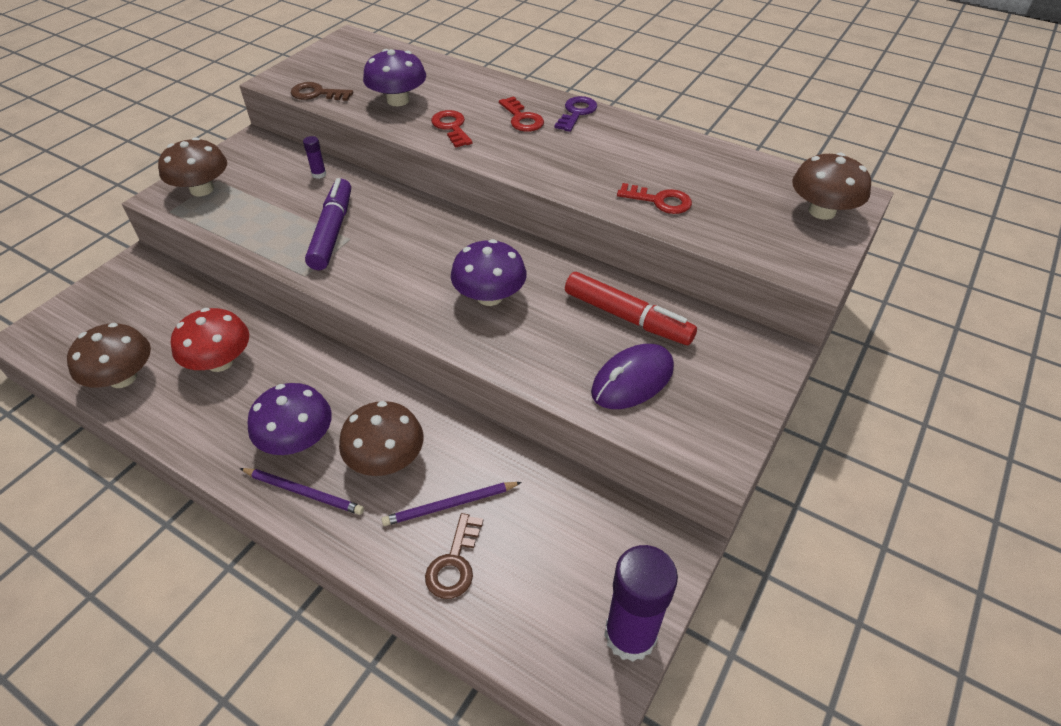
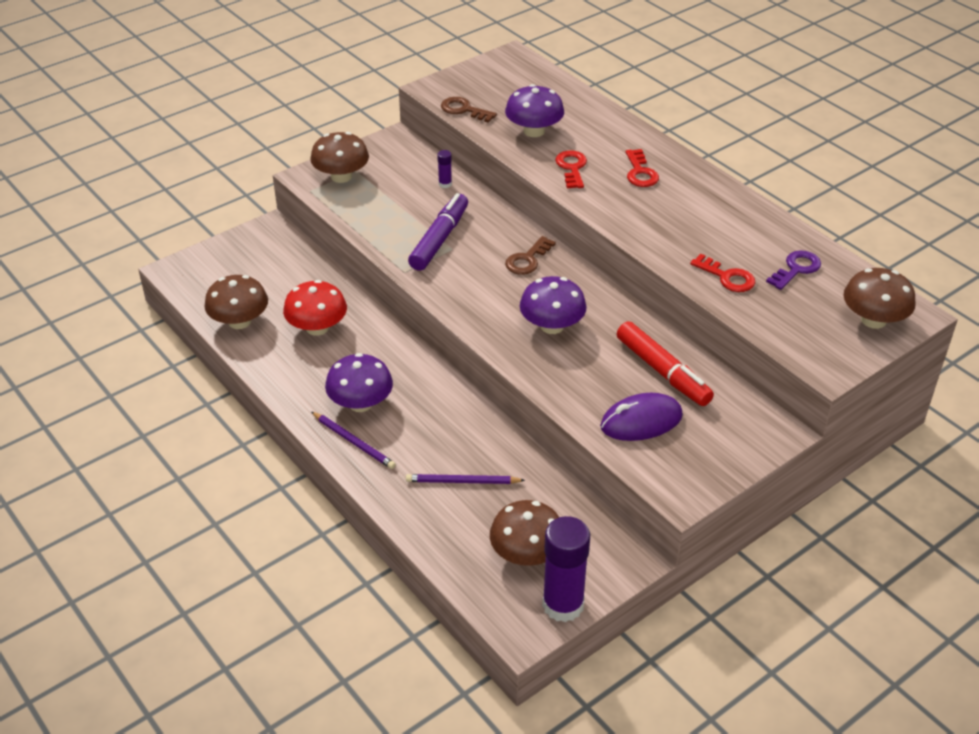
camera: 20 degrees right, 5 degrees down
brown mushroom [339,401,423,476] -> brown mushroom moved to [490,500,559,566]
brown key [425,513,483,599] -> brown key moved to [505,236,556,275]
purple key [554,96,597,132] -> purple key moved to [766,250,821,290]

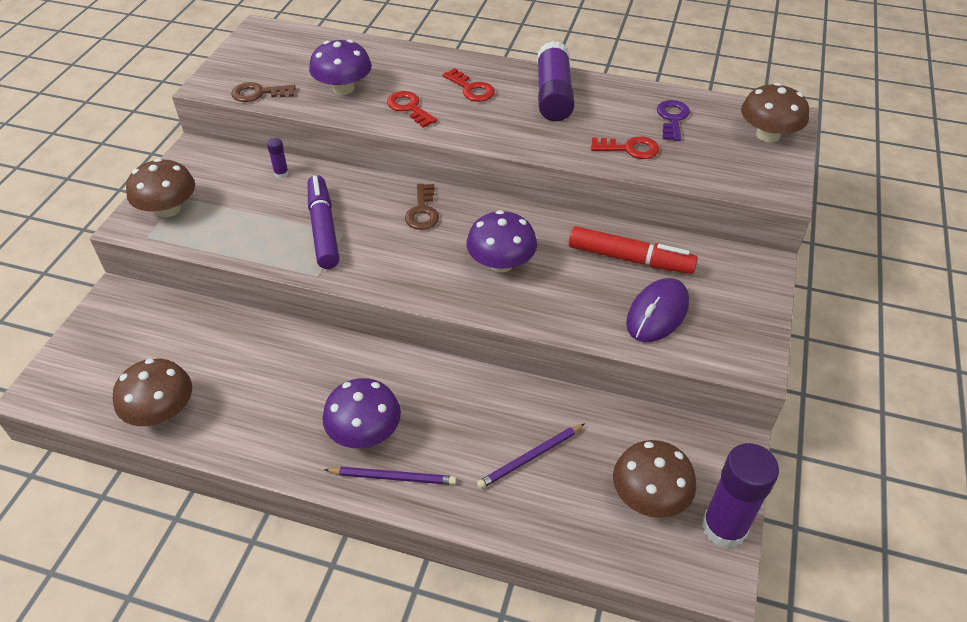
camera: 35 degrees left, 5 degrees up
red mushroom [283,280,347,336] -> none
none -> purple glue stick [537,41,575,121]

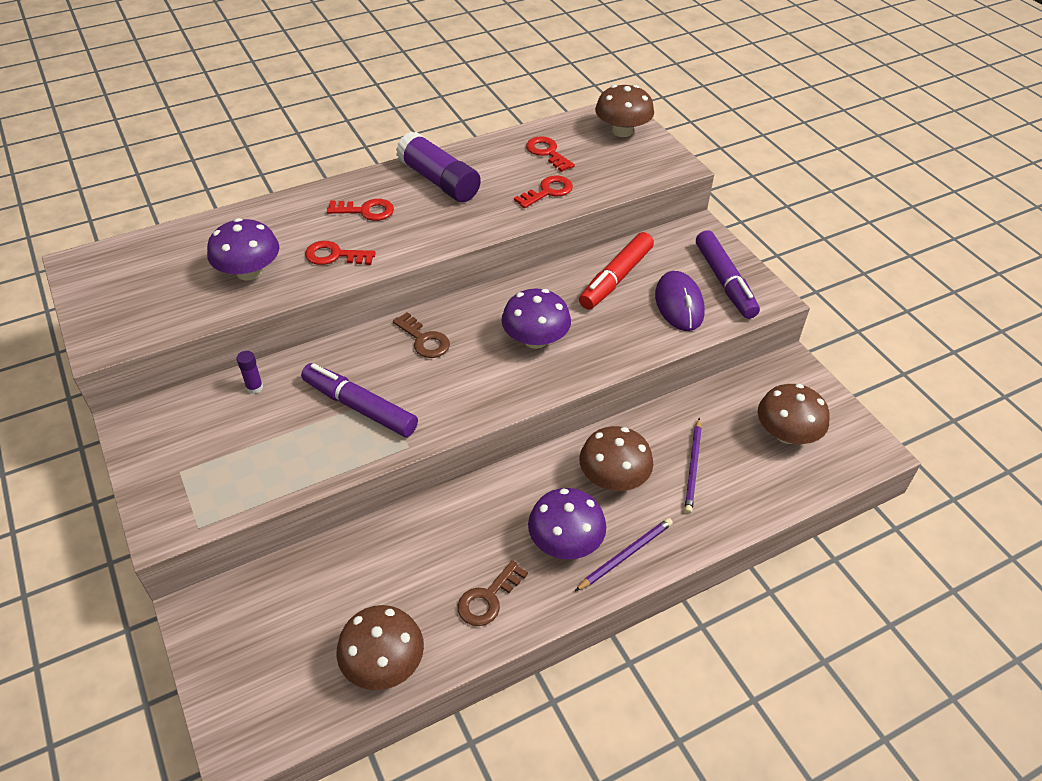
camera: 45 degrees left, 0 degrees up
brown mushroom [126,158,195,217] -> brown mushroom moved to [580,426,653,491]
brown key [231,82,296,102] -> brown key moved to [458,560,528,626]
red marker [569,226,698,274] -> red marker turned 150 degrees clockwise [579,232,654,310]
purple key [657,100,690,141] -> red key [526,136,575,172]
purple glue stick [702,443,779,548] -> none
none -> purple marker [696,230,760,319]

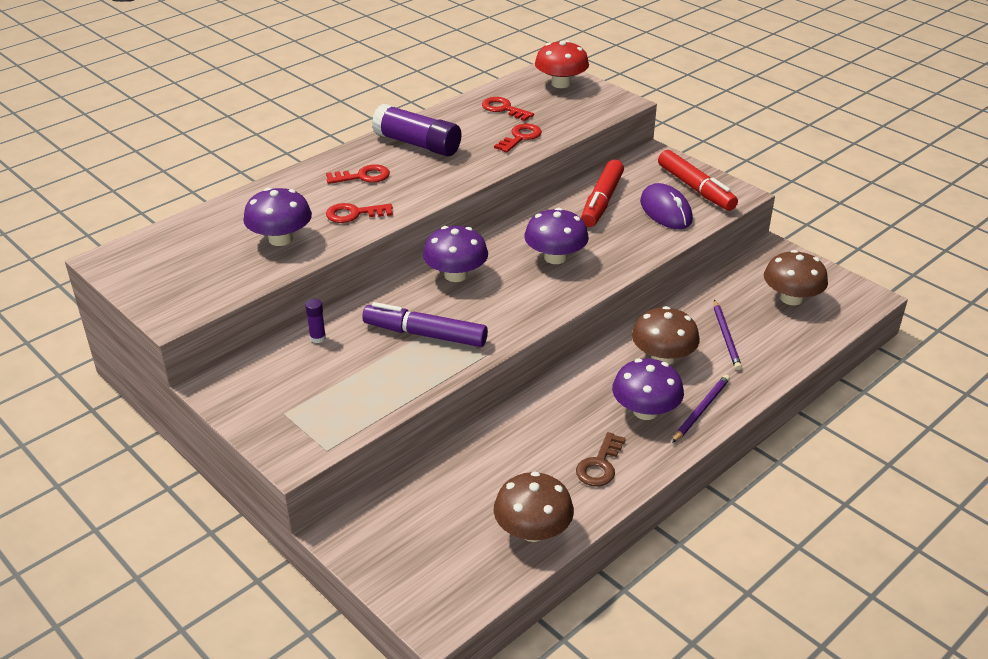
camera: 15 degrees left, 10 degrees down
brown key [393,312,450,358] -> purple mushroom [423,226,488,282]
brown mushroom [595,85,654,137] -> red mushroom [535,40,589,88]
purple marker [696,230,760,319] -> red marker [658,150,738,211]

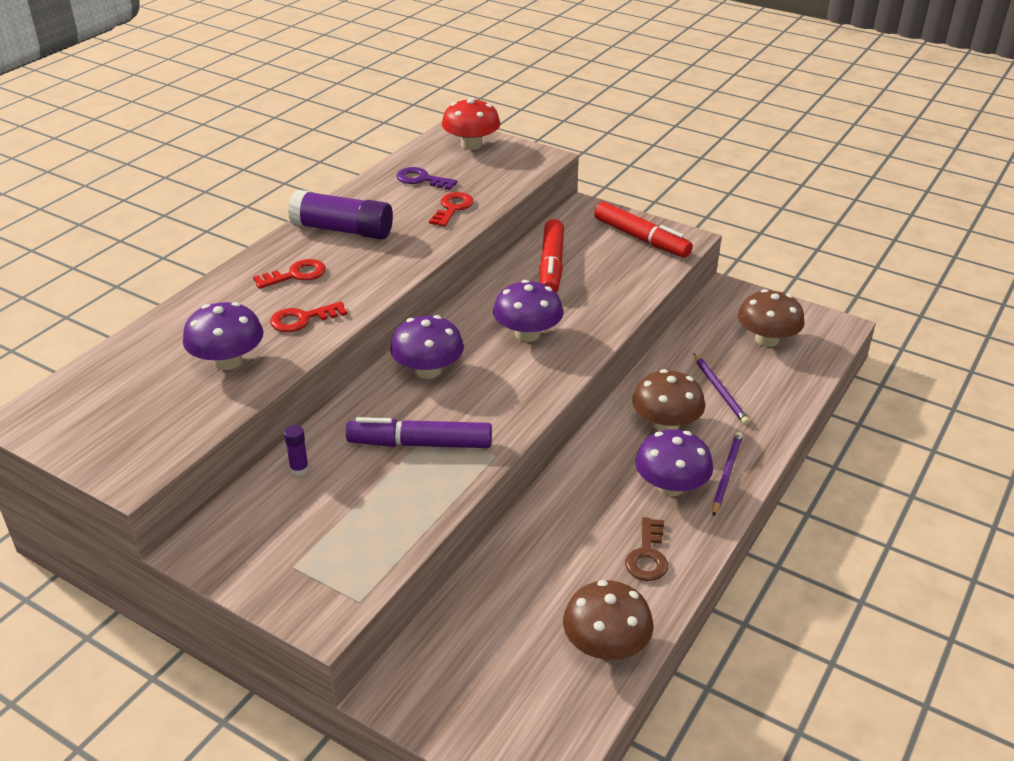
camera: 15 degrees left, 0 degrees up
red key [482,97,534,121] -> purple key [396,167,457,190]
purple mouse [640,183,693,229] -> none

